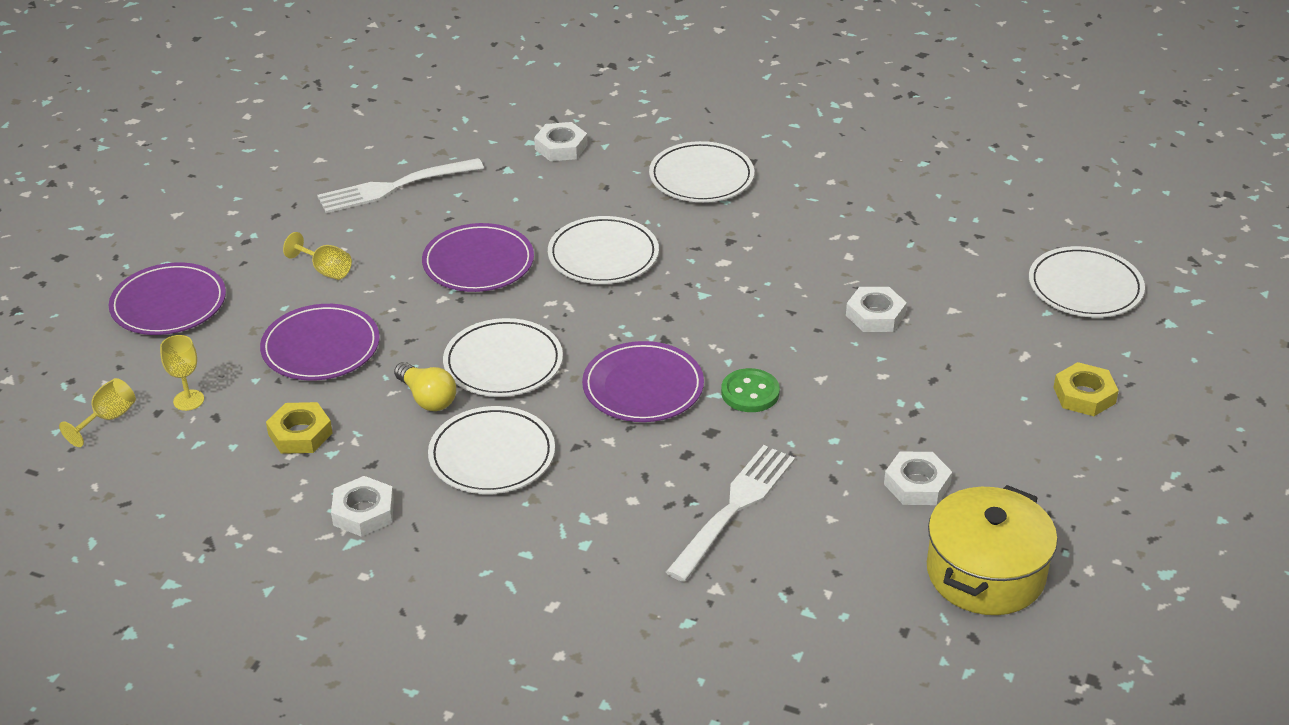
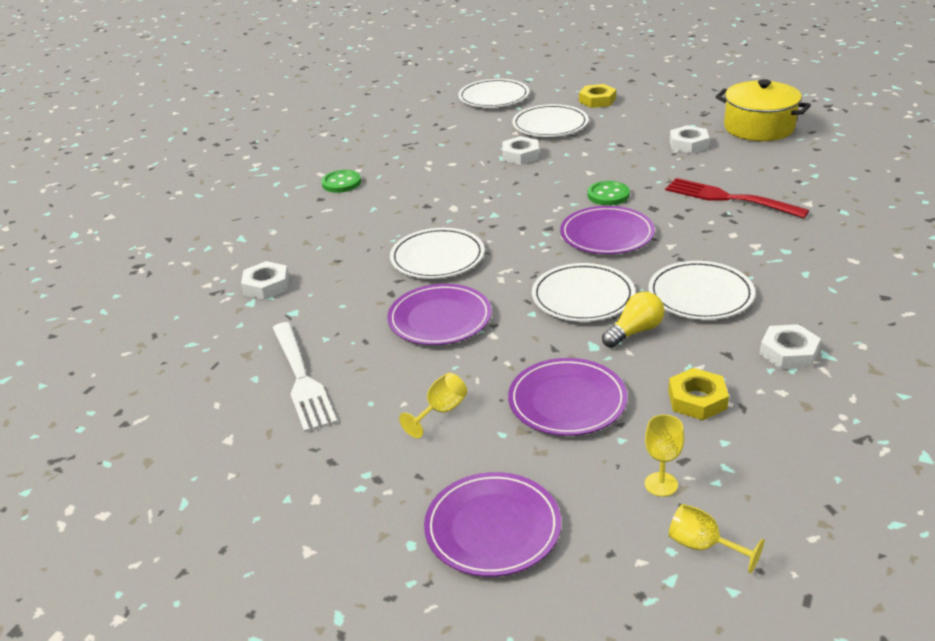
camera: 85 degrees left, 5 degrees down
white plate [649,141,754,202] -> white plate moved to [512,104,588,137]
white fork [666,445,795,582] -> red fork [665,178,809,218]
none -> green button [321,170,361,193]

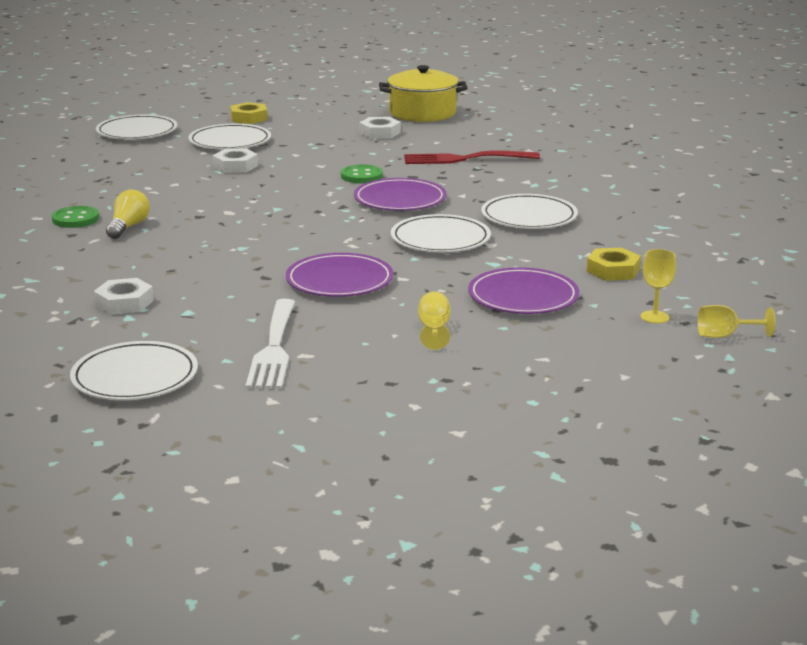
camera: 40 degrees left, 10 degrees down
white fork [273,322,337,432] -> white fork turned 60 degrees clockwise [245,299,295,389]
white plate [390,228,484,279] -> white plate moved to [70,341,198,400]
purple plate [424,472,561,577] -> none
yellow light bulb [602,292,664,348] -> yellow light bulb moved to [106,190,150,239]
white nut [760,324,821,369] -> none

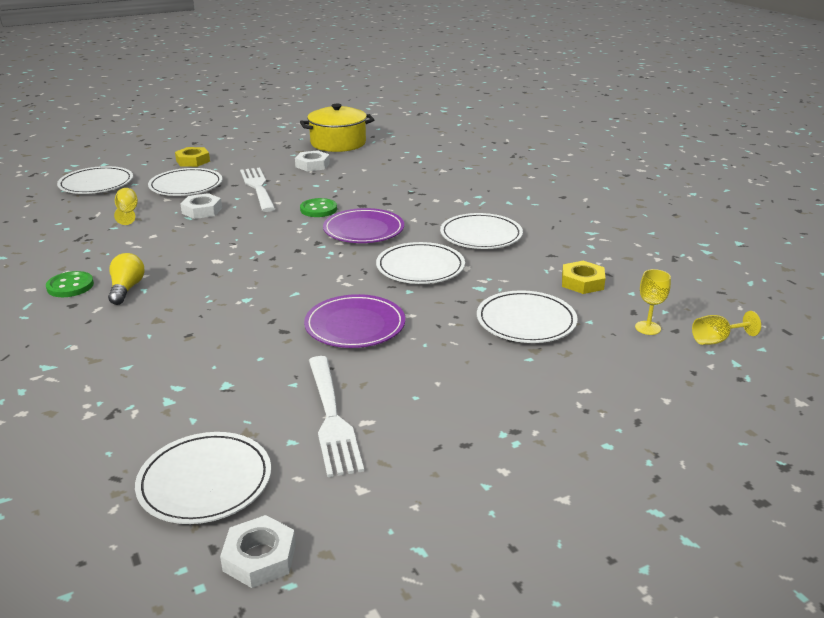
camera: 15 degrees left, 5 degrees up
white nut [94,278,154,315] -> white nut moved to [220,515,296,588]
red fork [404,151,540,164] -> none
yellow goblet [418,291,451,350] -> yellow goblet moved to [114,188,138,225]
purple plate [468,267,580,314] -> white plate [477,290,578,343]
none -> white fork [240,168,275,212]

